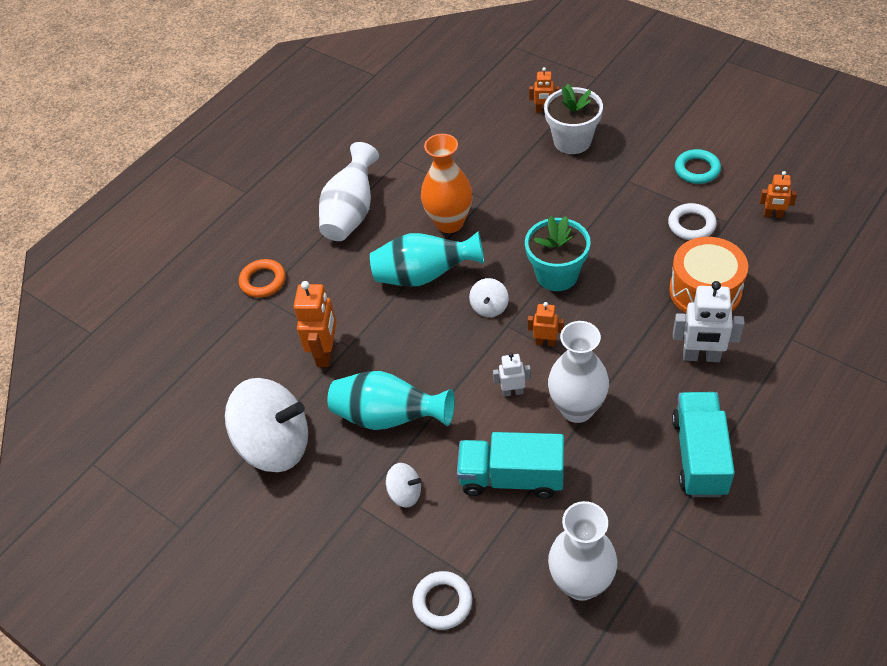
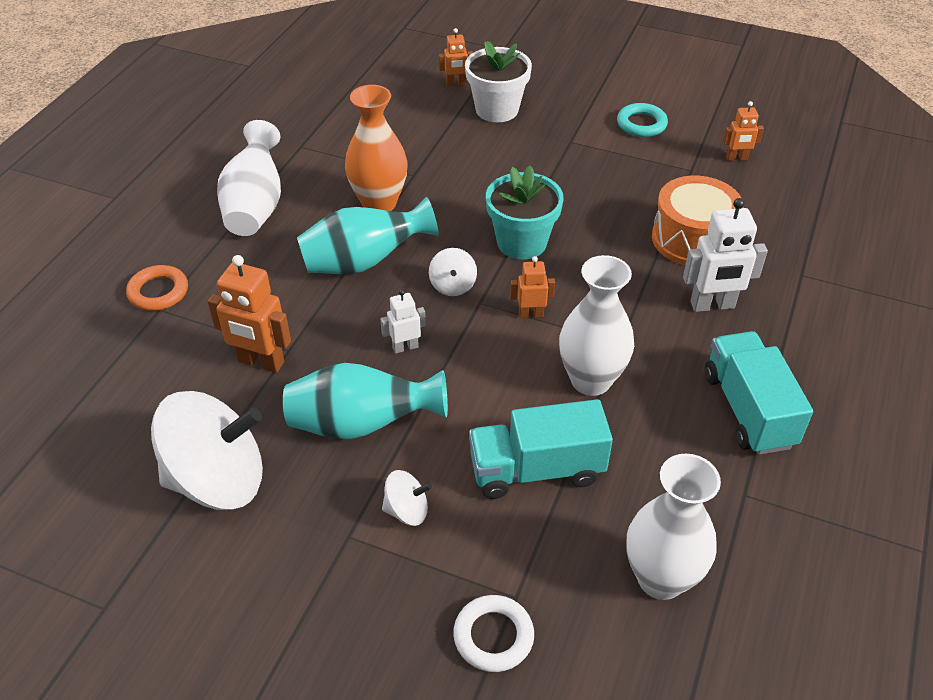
camera: 20 degrees left, 5 degrees down
orange robot [294,281,337,367] -> orange robot turned 120 degrees clockwise [208,255,291,373]
white robot [493,353,531,397] -> white robot moved to [380,289,426,354]
white ring [668,203,717,240] -> none

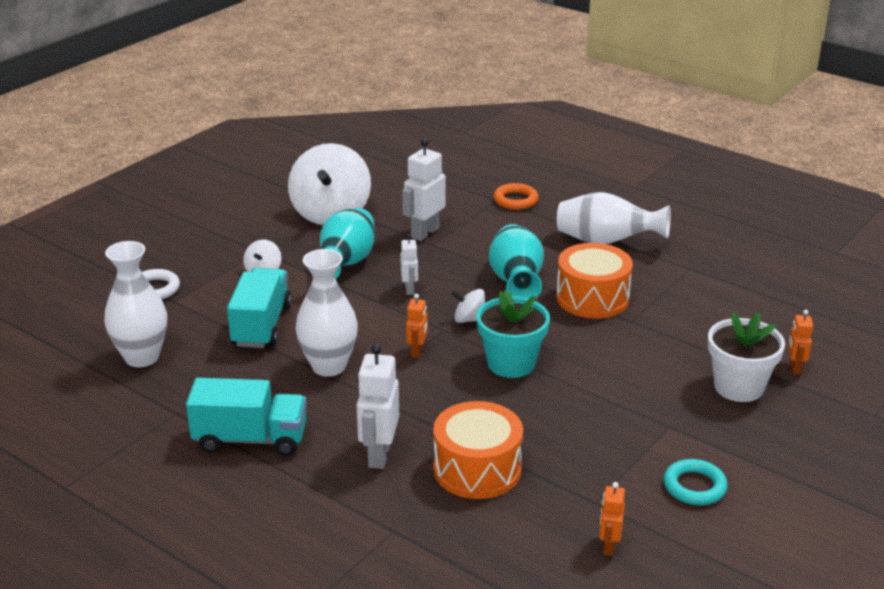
camera: 105 degrees right, 15 degrees down
orange robot [208,255,291,373] -> white robot [402,139,446,241]
orange vase [345,85,407,211] -> orange drum [556,243,633,318]

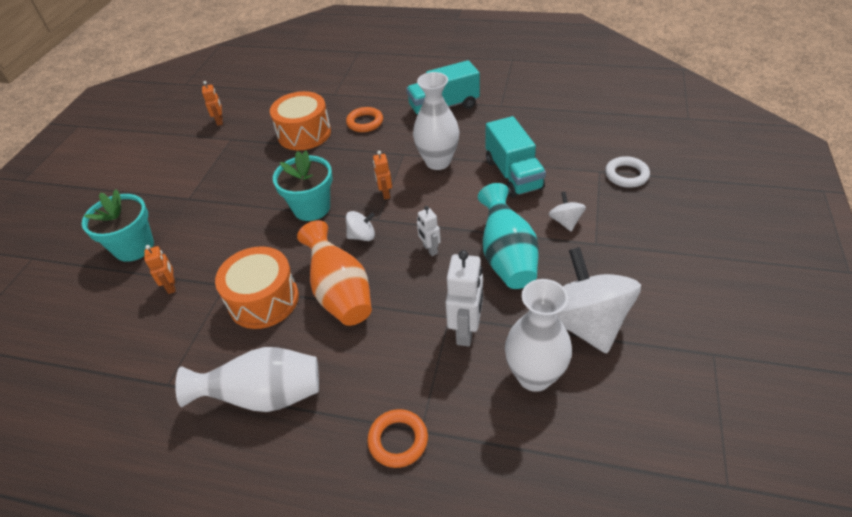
camera: 160 degrees right, 15 degrees up
white vase [104,241,167,367] -> white vase moved to [505,279,572,392]
white robot [356,344,399,469] -> orange ring [346,107,383,132]
turquoise vase [489,224,544,299] -> orange vase [297,220,372,326]
turquoise ring [664,459,728,505] -> none
white flower pot [708,312,785,402] -> turquoise flower pot [82,189,154,262]
orange robot [788,310,813,375] -> orange robot moved to [144,245,176,294]

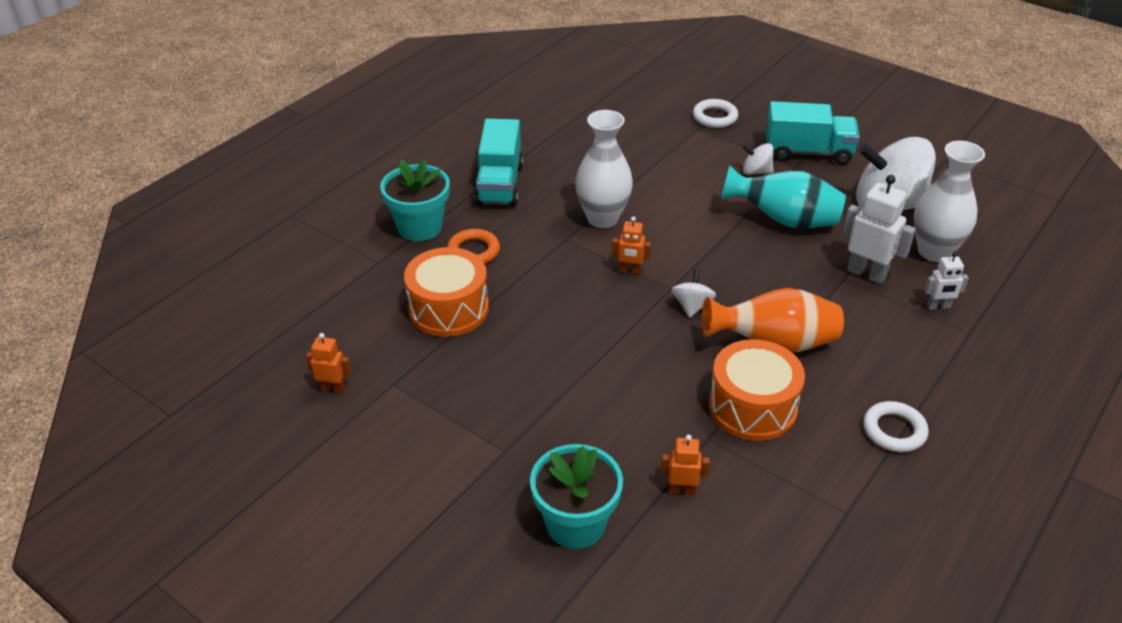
camera: 70 degrees left, 5 degrees down
white vase [175,347,319,412] -> white ring [863,401,929,452]
turquoise flower pot [273,151,333,221] -> turquoise flower pot moved to [380,159,450,241]
orange ring [367,409,428,468] -> none
white robot [417,206,441,256] -> white robot moved to [924,251,969,310]
turquoise truck [486,116,546,198] -> turquoise truck moved to [766,101,860,165]

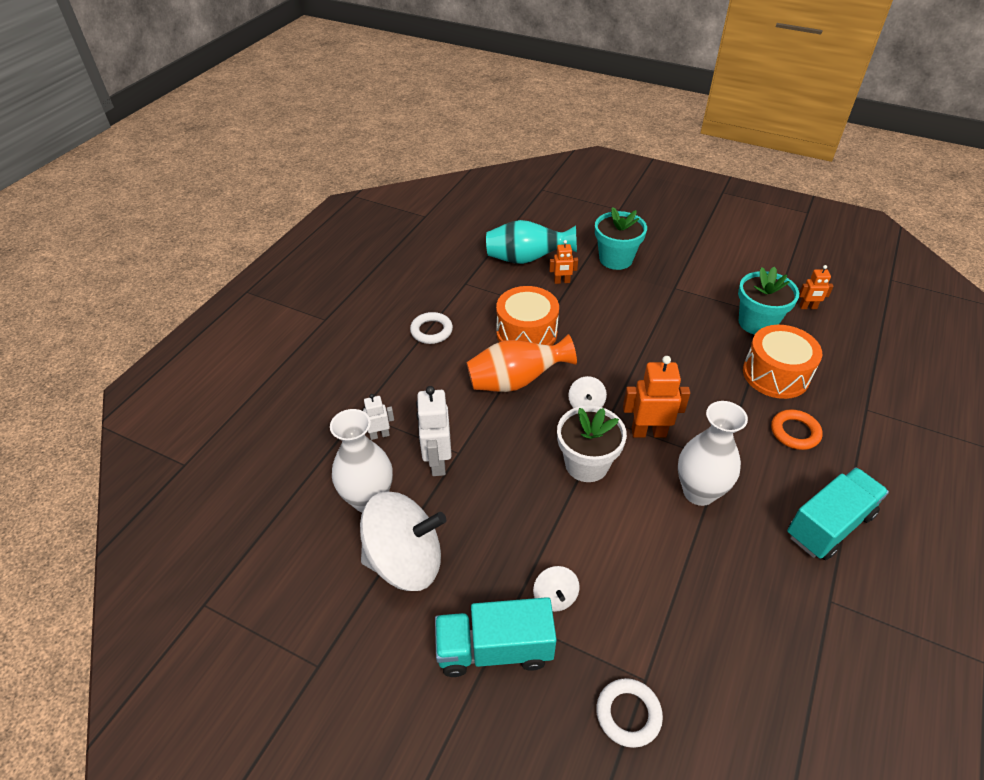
camera: 170 degrees right, 5 degrees up
turquoise flower pot [380,159,450,241] -> turquoise flower pot moved to [738,266,799,335]
turquoise truck [474,119,523,206] -> turquoise truck turned 60 degrees clockwise [787,467,889,560]
orange robot [612,216,651,275] -> orange robot [623,356,690,438], size x1.75
turquoise vase [721,165,846,228] -> turquoise vase moved to [486,220,577,264]
white spinning top [742,143,774,175] -> white spinning top turned 75 degrees clockwise [533,566,579,612]
white robot [842,175,916,284] -> white robot turned 60 degrees clockwise [416,386,452,476]
none -> white flower pot [557,405,627,482]

